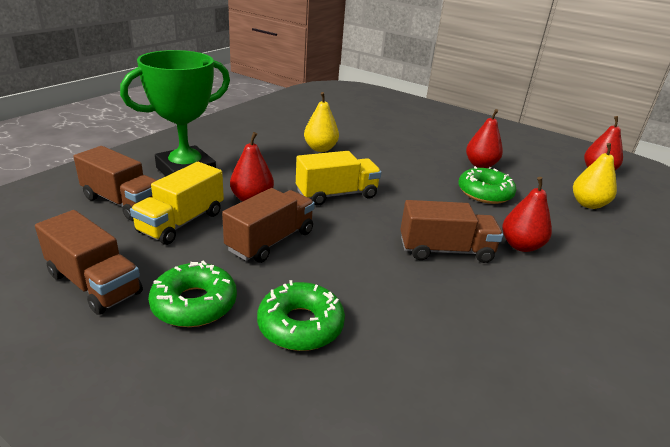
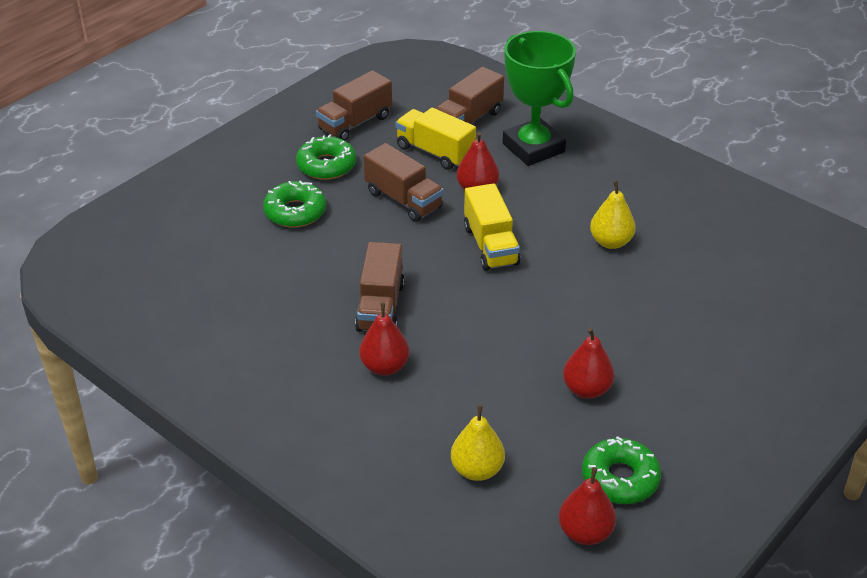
camera: 100 degrees right, 10 degrees up
green donut [458,166,517,204] -> green donut moved to [582,436,661,504]

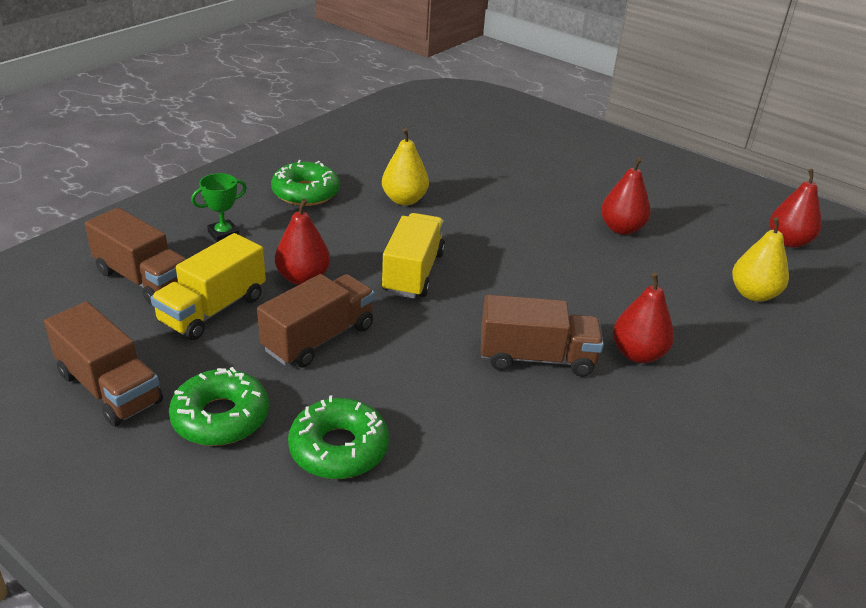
camera: 95 degrees left, 5 degrees down
yellow truck [464,183,520,271] -> yellow truck turned 60 degrees counterclockwise [382,213,445,299]
green trophy [503,31,576,166] -> green trophy [191,173,247,242], size x0.42
green donut [582,436,661,504] -> green donut moved to [271,160,340,206]

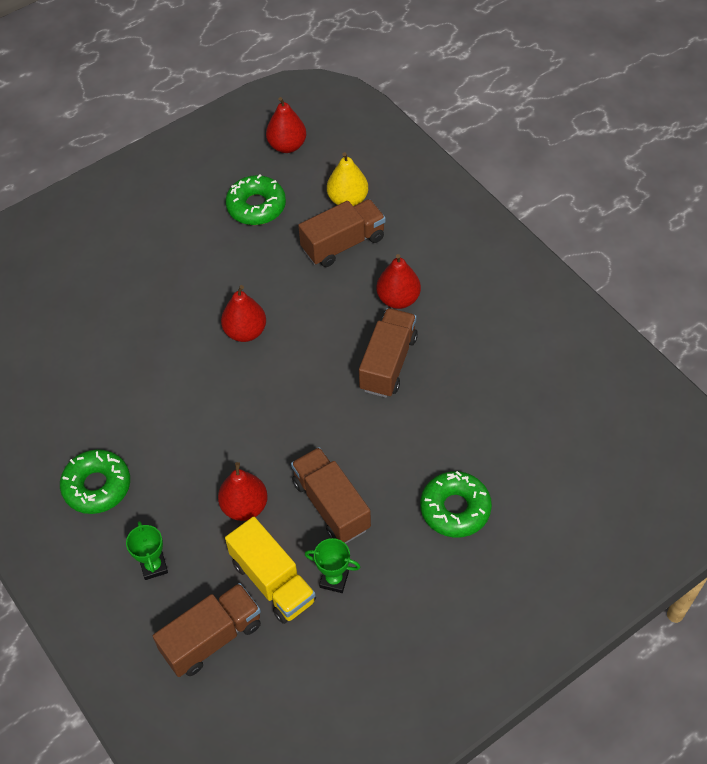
camera: 70 degrees left, 20 degrees up
brown truck [44,301,163,427] -> brown truck moved to [298,199,386,267]
green donut [169,367,269,446] -> green donut moved to [226,174,286,225]
yellow pear [382,128,429,205] -> none
yellow truck [382,213,445,299] -> none
red pear [601,158,651,235] -> red pear moved to [221,285,266,342]
none -> green trophy [305,538,360,593]

